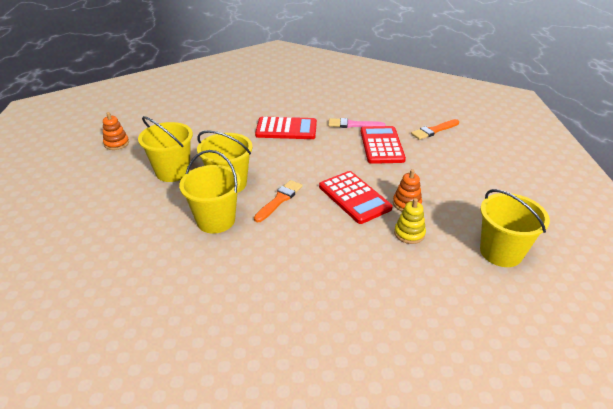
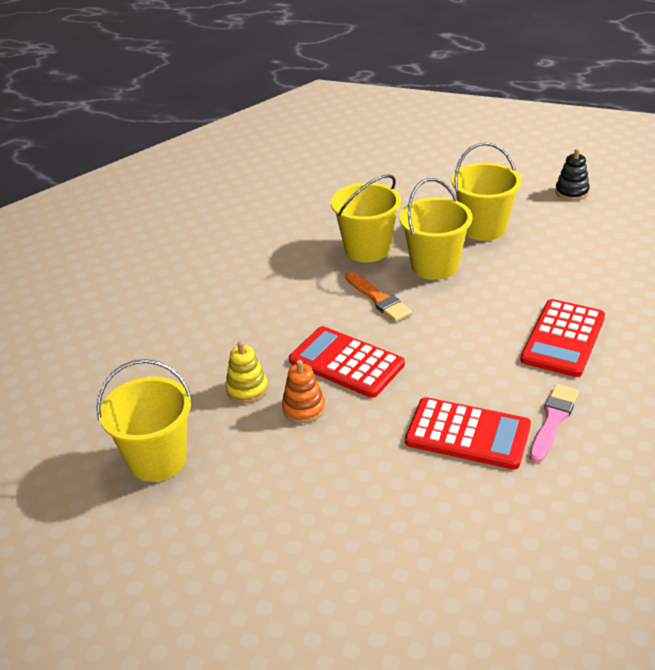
camera: 115 degrees right, 0 degrees up
orange stacking toy [103,112,129,150] -> black stacking toy [555,149,590,201]
red calculator [319,171,393,224] -> red calculator turned 45 degrees clockwise [289,326,405,398]
orange brush [411,119,459,140] -> none

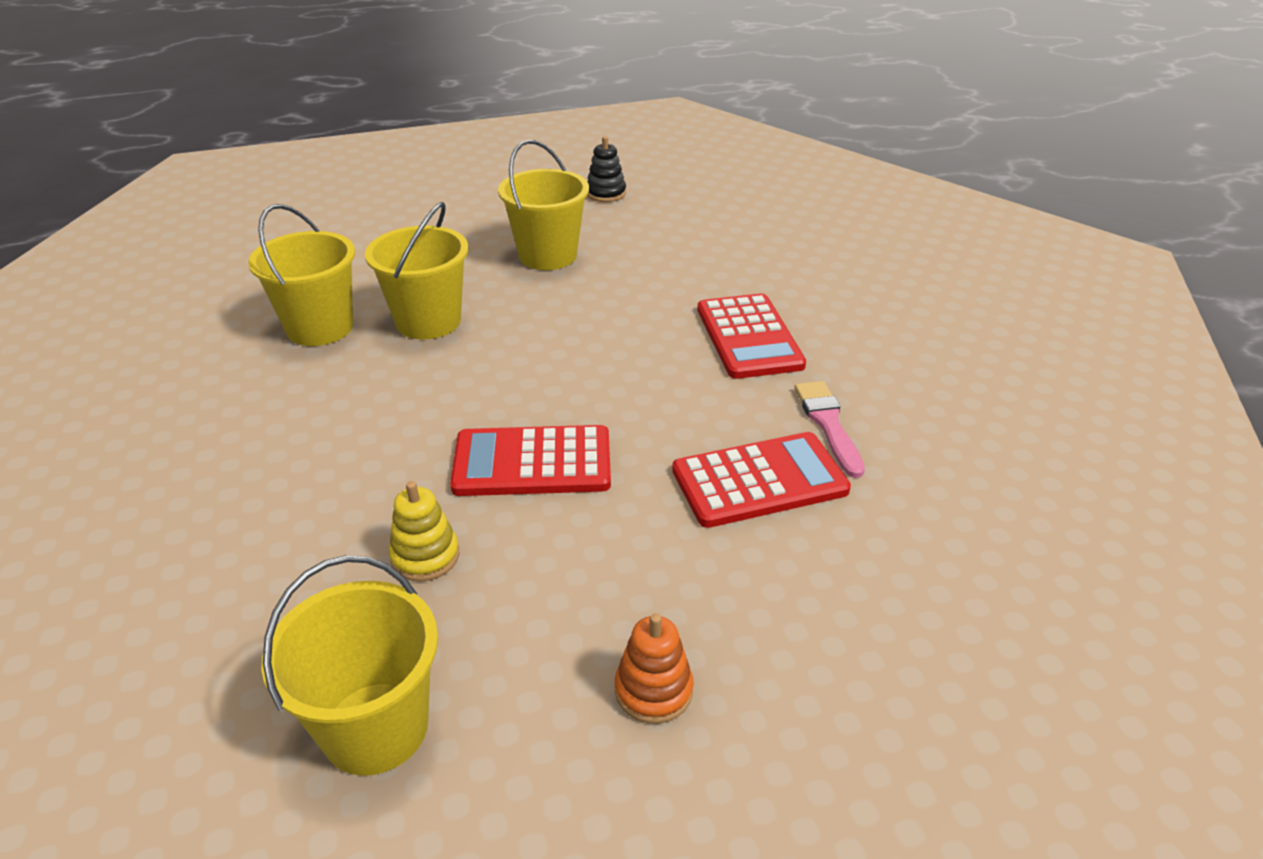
camera: 40 degrees left, 0 degrees up
orange stacking toy [282,360,325,423] -> orange stacking toy moved to [615,613,694,724]
orange brush [345,272,412,322] -> none
yellow bucket [400,178,473,280] -> yellow bucket moved to [248,204,355,346]

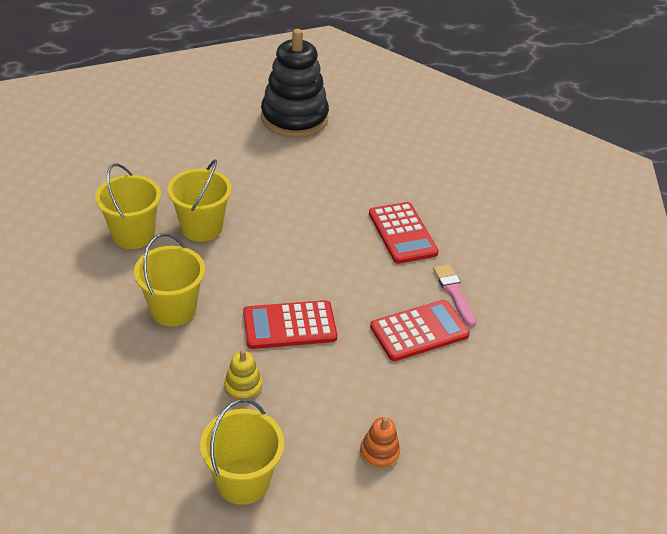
camera: 10 degrees left, 5 degrees up
yellow bucket [498,140,589,270] -> yellow bucket moved to [134,233,205,327]
black stacking toy [587,136,626,202] -> black stacking toy [261,29,329,138], size x2.48

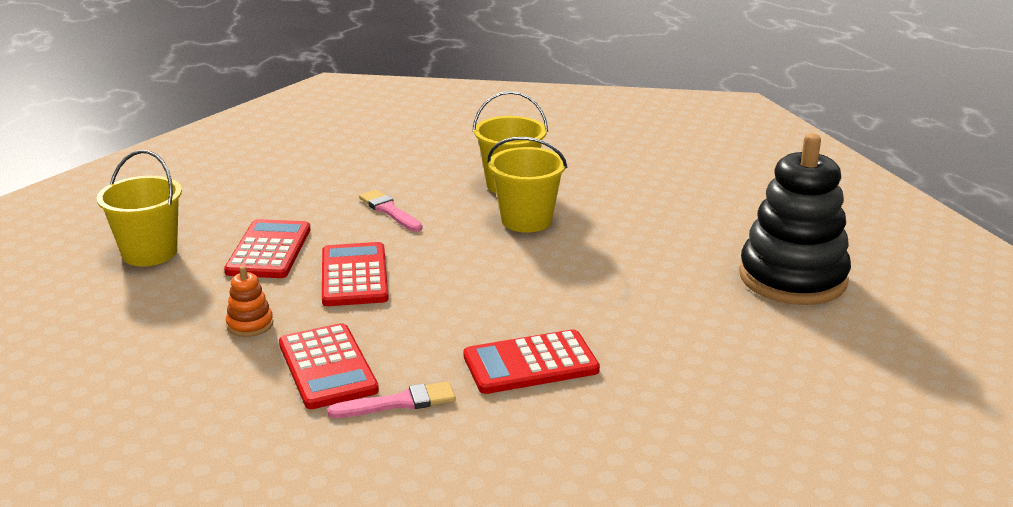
camera: 95 degrees right, 15 degrees down
yellow bucket [134,233,205,327] -> pink brush [359,190,423,232]
yellow stacking toy [224,350,262,400] -> red calculator [224,219,311,278]
orange stacking toy [360,417,400,470] -> orange stacking toy moved to [226,266,273,337]

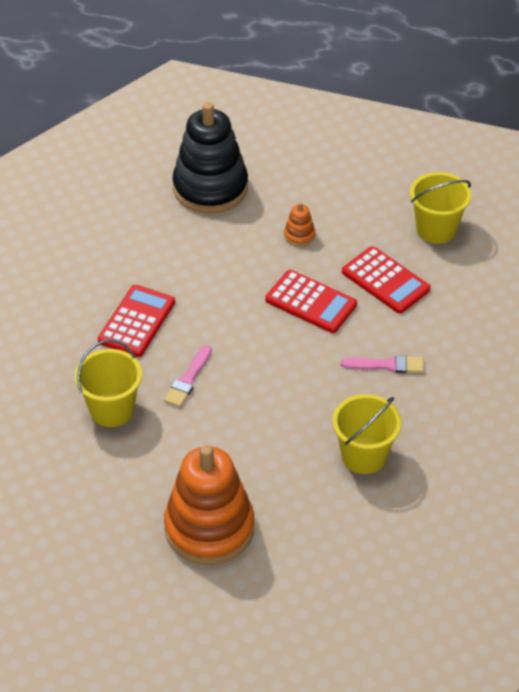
camera: 130 degrees right, 20 degrees up
red calculator [279,323,379,409] -> none
pink brush [327,382,456,418] -> pink brush moved to [164,345,212,407]
yellow bucket [487,137,567,232] -> yellow bucket moved to [75,339,142,427]
black stacking toy [739,133,851,305] -> black stacking toy moved to [172,102,248,214]
none -> orange stacking toy [164,445,254,565]

